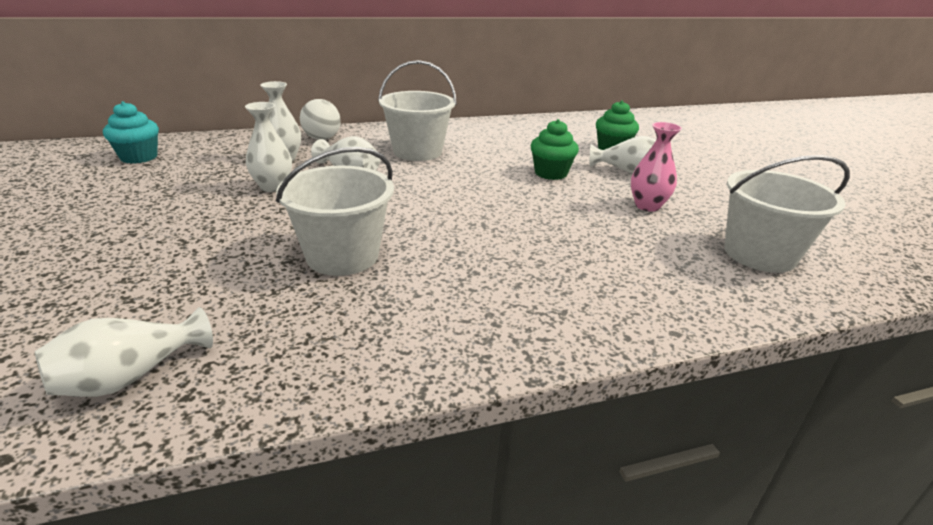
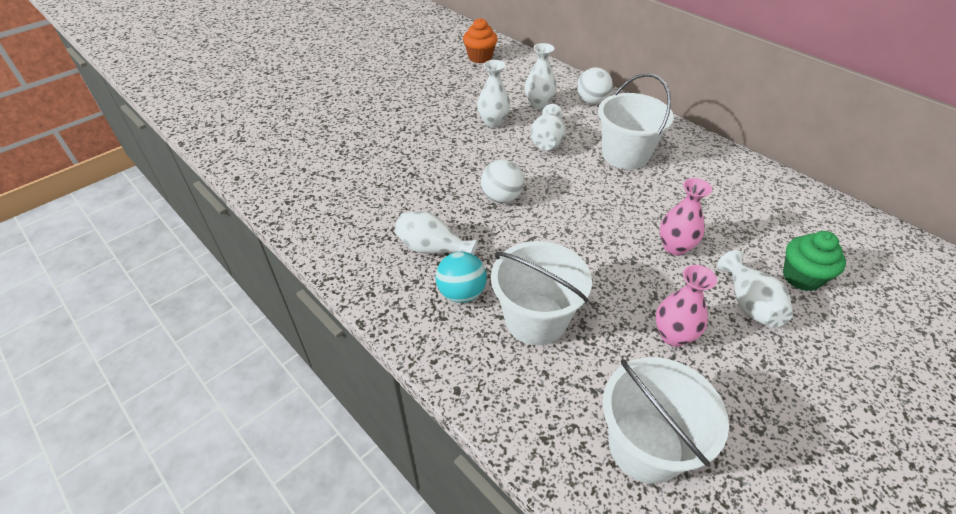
camera: 65 degrees right, 15 degrees up
white vase [35,307,213,397] -> white vase moved to [395,211,478,255]
turquoise cupcake [103,101,159,164] -> orange cupcake [463,18,498,63]
white bucket [276,147,394,276] -> white bucket moved to [491,241,592,345]
green cupcake [531,119,579,180] -> pink vase [660,178,712,256]
none -> turquoise ball [436,252,487,303]
none -> white ball [481,160,524,203]

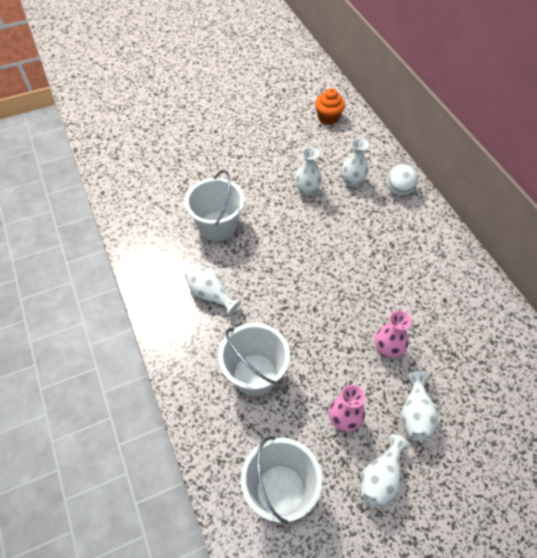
camera: 20 degrees right, 10 degrees up
turquoise ball [436,252,487,303] -> none
white ball [481,160,524,203] -> none
white vase [531,104,565,150] -> white vase moved to [361,434,410,509]
white bucket [598,73,674,170] -> white bucket moved to [185,170,245,241]
green cupcake [783,231,846,291] -> none

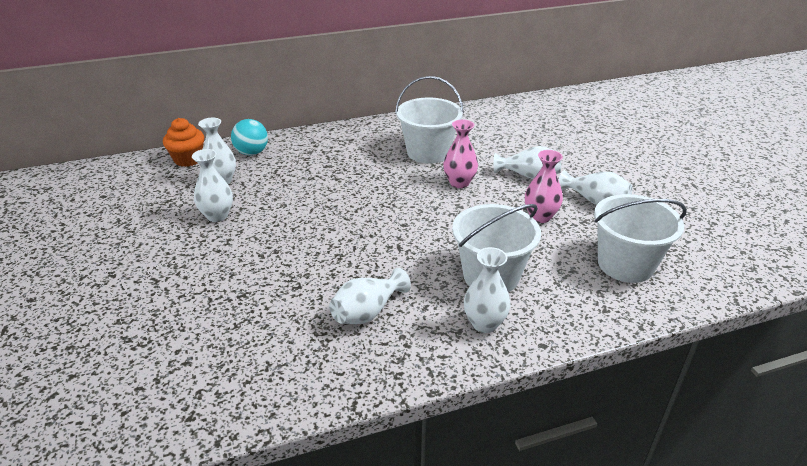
camera: 85 degrees left, 20 degrees down
white bucket [185,170,245,241] -> white bucket moved to [395,76,464,164]
orange cupcake [315,88,345,125] -> orange cupcake moved to [163,118,204,167]
white ball [386,164,418,195] -> turquoise ball [231,119,268,155]
none -> white vase [464,247,511,333]

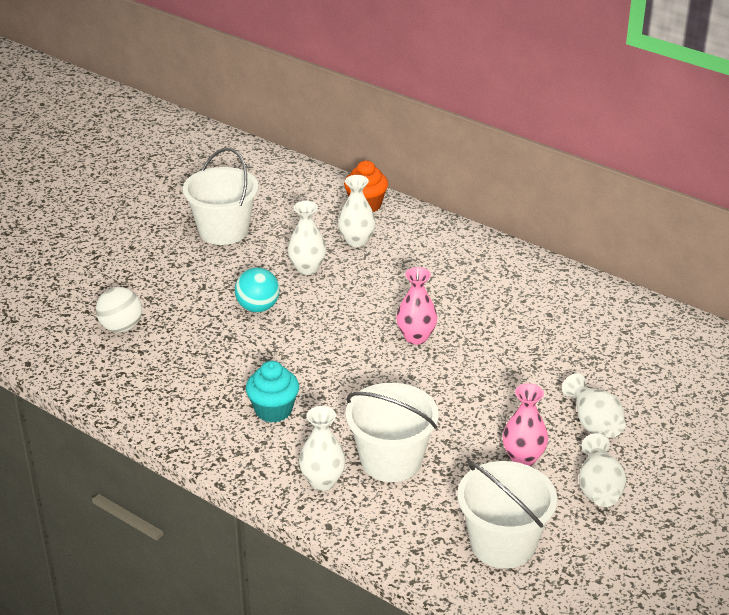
camera: 55 degrees right, 0 degrees up
turquoise ball [231,119,268,155] -> turquoise ball moved to [235,268,280,312]
white vase [329,268,411,324] -> turquoise cupcake [246,361,299,423]
white bucket [395,76,464,164] -> white bucket moved to [183,148,258,245]
pink vase [443,119,478,188] -> pink vase moved to [396,267,437,345]
none -> white ball [96,287,142,333]

